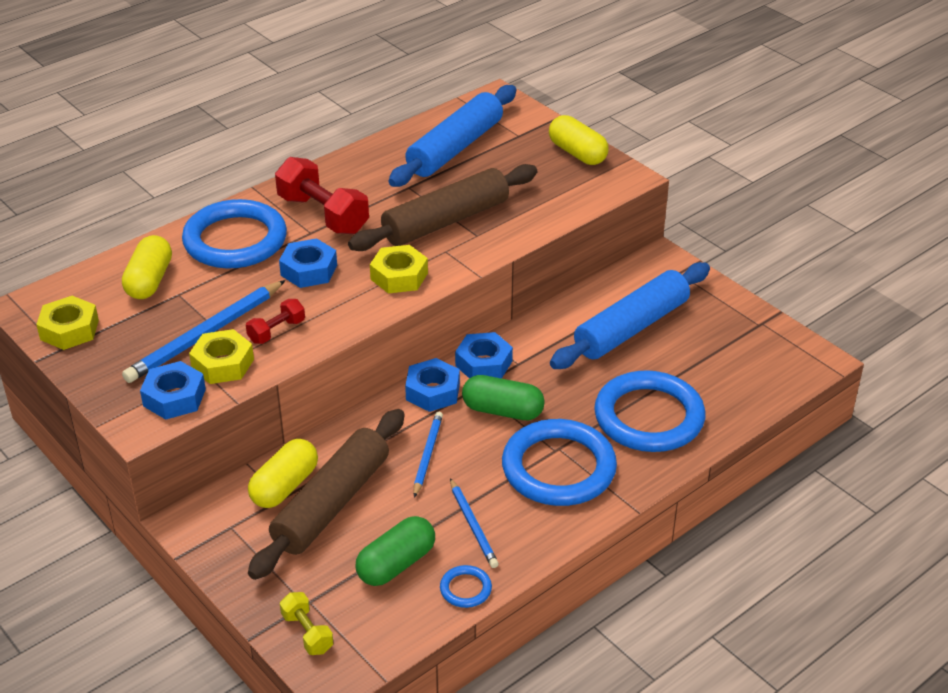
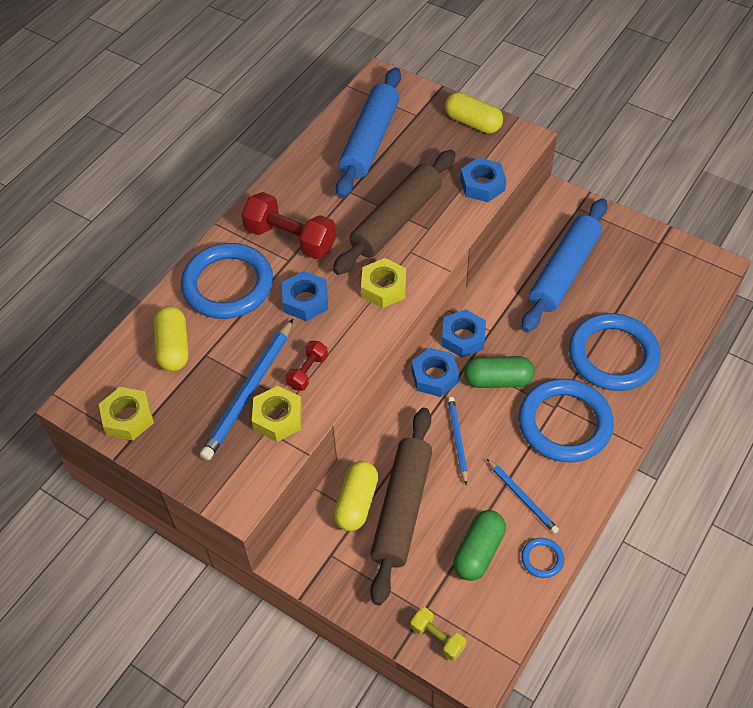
camera: 15 degrees left, 15 degrees up
blue nut [140,361,206,420] -> blue nut moved to [460,158,506,202]

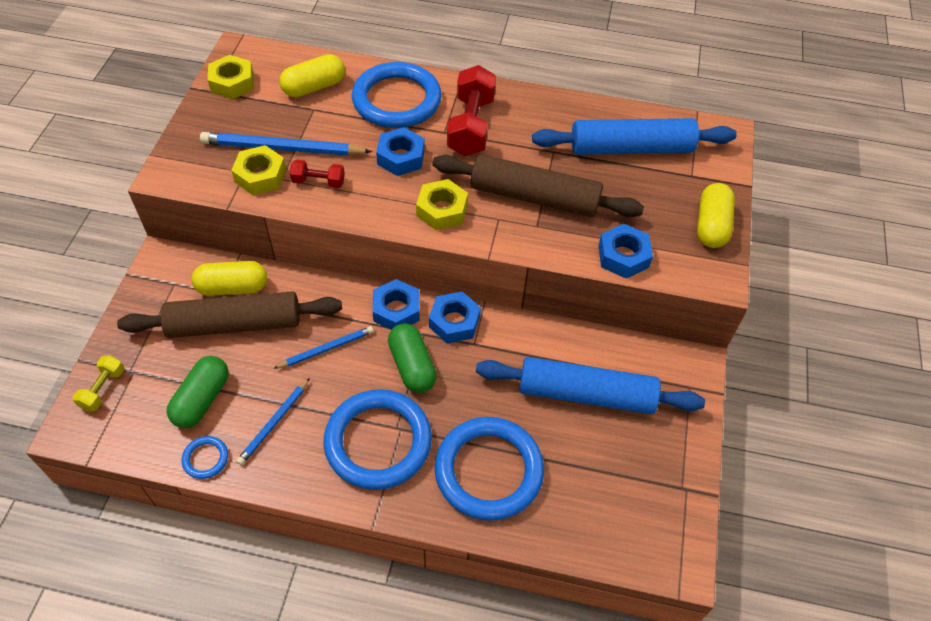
camera: 65 degrees right, 0 degrees up
green capsule [453,510,506,581] -> green capsule turned 75 degrees counterclockwise [167,356,229,428]

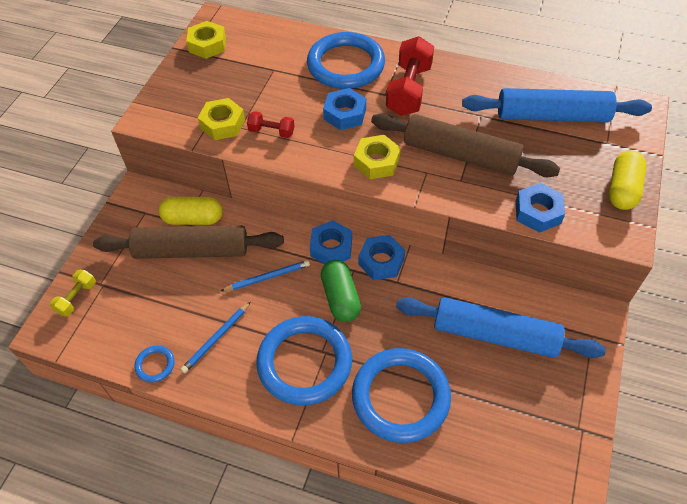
camera: 10 degrees right, 0 degrees up
green capsule [167,356,229,428] -> none
blue pencil [200,132,372,156] -> none
yellow capsule [280,54,345,97] -> none

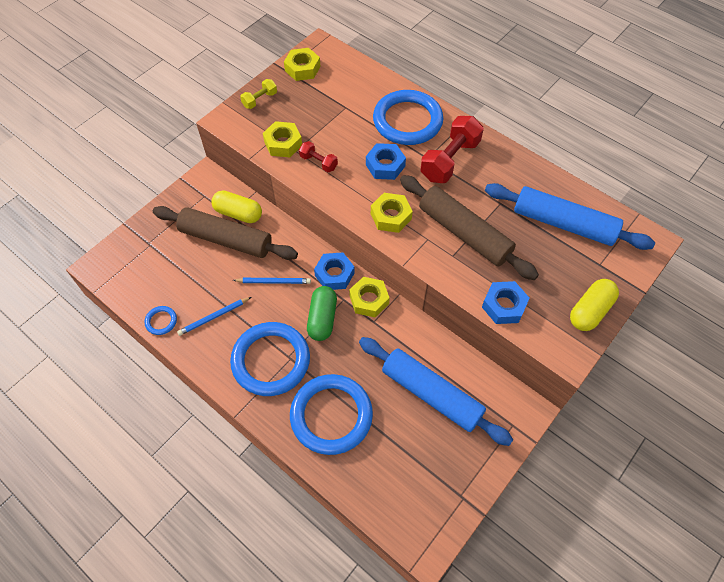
camera: 20 degrees right, 5 degrees up
yellow dumbbell [50,270,96,316] -> yellow dumbbell moved to [240,79,277,109]
blue nut [358,235,405,280] -> yellow nut [349,277,390,317]

